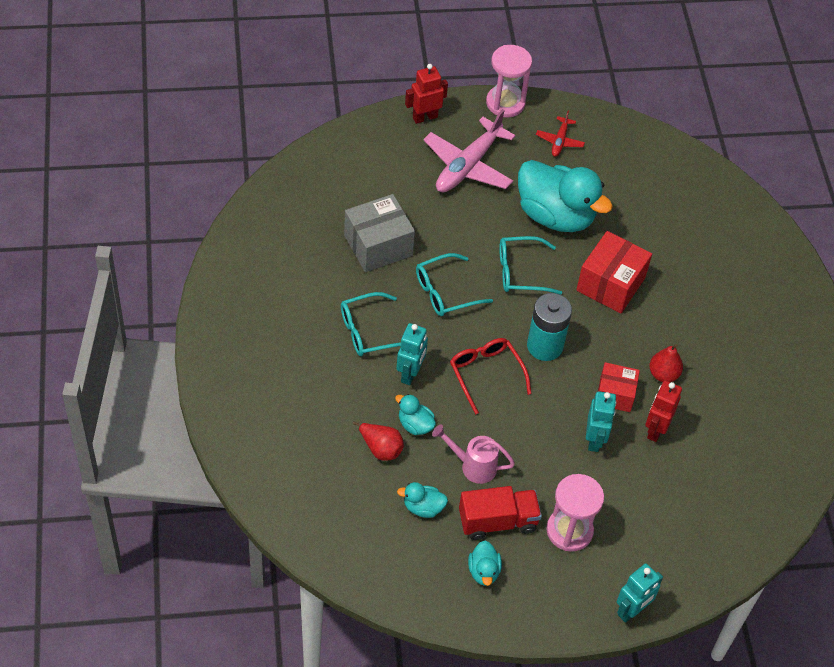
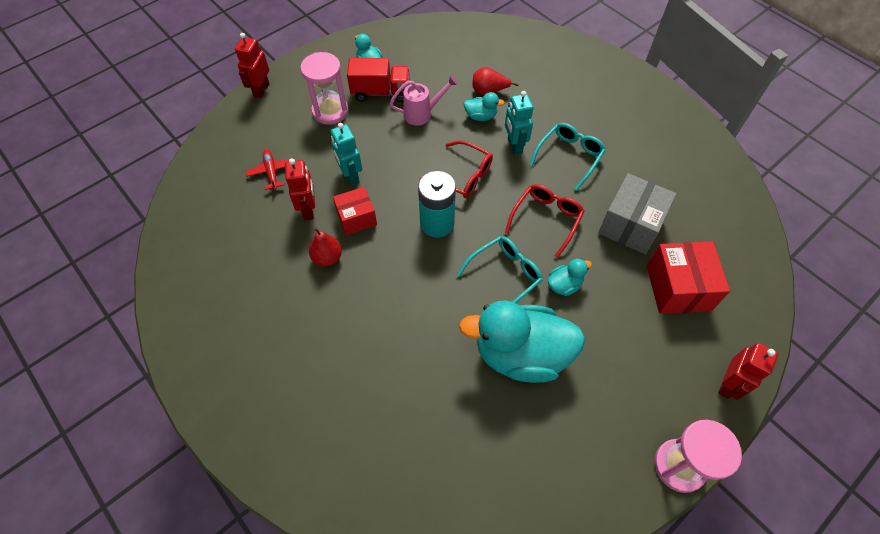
camera: 150 degrees right, 5 degrees up
turquoise duck [397,482,448,518] -> turquoise duck moved to [548,258,592,296]
turquoise glasses [416,253,493,316] -> red glasses [505,184,585,258]
pink plane [423,109,516,192] -> none
red truck [459,486,542,540] -> red truck turned 135 degrees counterclockwise [347,58,410,102]
red plane [536,110,585,157] -> red plane moved to [246,149,289,190]
red box [576,231,652,313] -> red box moved to [647,241,730,314]
turquoise robot [617,563,663,623] -> red robot [235,33,269,98]

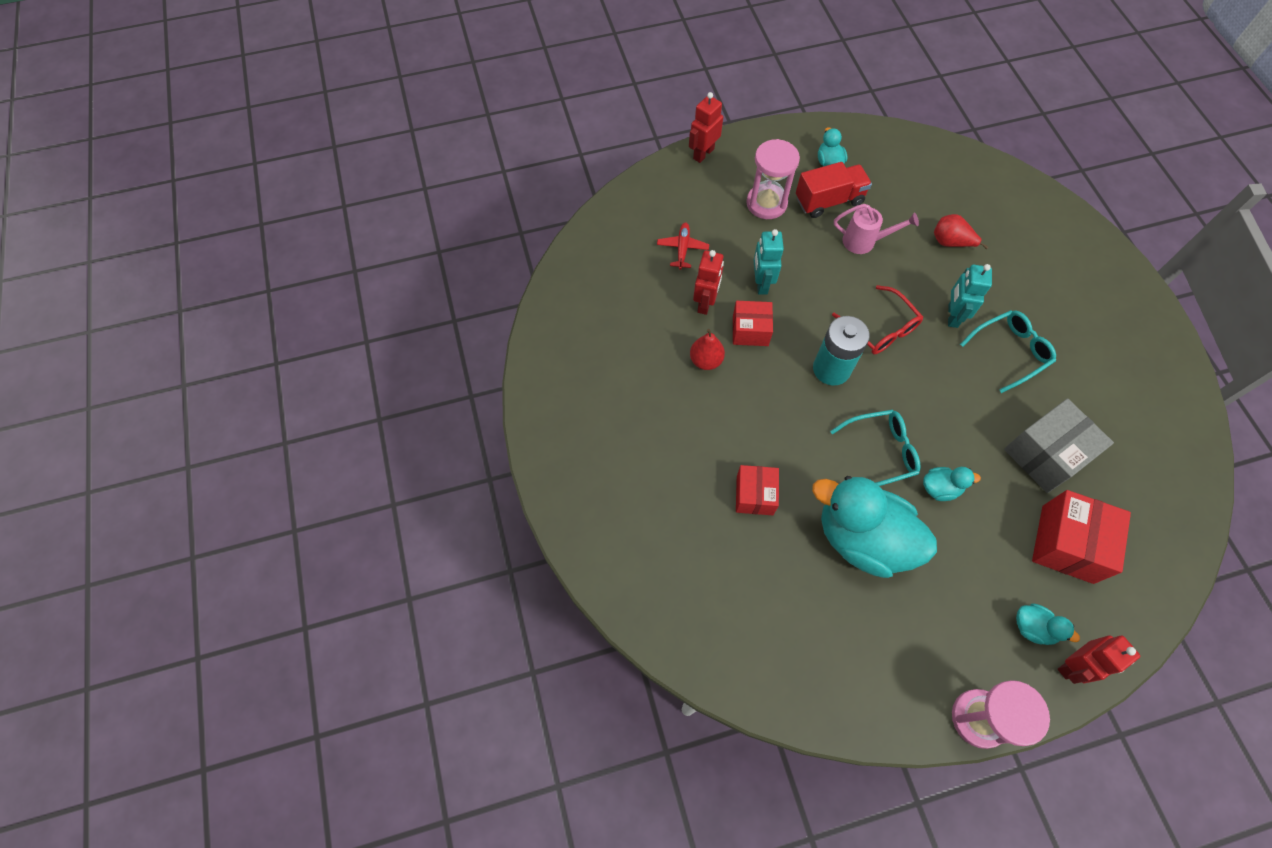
camera: 25 degrees right, 5 degrees up
red truck [347,58,410,102] -> red truck turned 45 degrees counterclockwise [796,162,872,218]
turquoise duck [463,92,505,121] -> turquoise duck moved to [1016,604,1080,645]
red glasses [505,184,585,258] -> none
none -> red box [736,465,779,515]

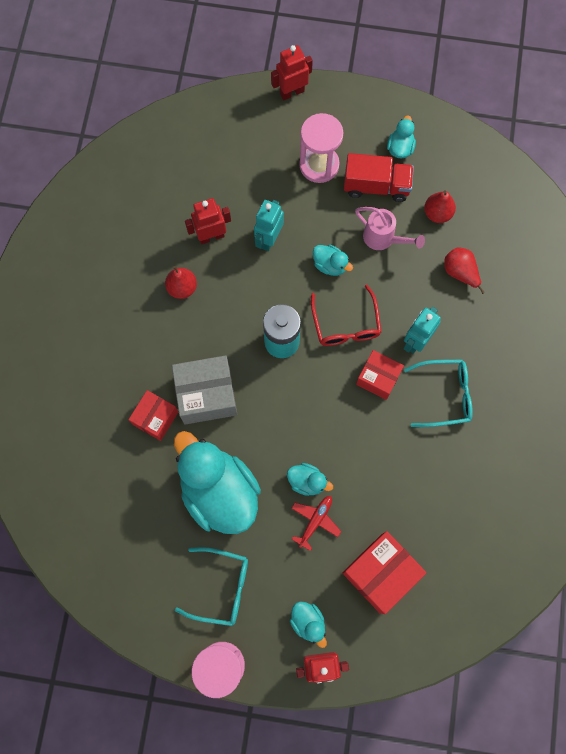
camera: 25 degrees right, 10 degrees up
red plane [657,223,709,270] -> red plane moved to [292,496,341,551]
red robot [693,250,724,315] -> red robot turned 150 degrees counterclockwise [185,198,231,244]
red box [733,301,773,346] -> red box moved to [356,350,404,400]
turquoise glasses [830,410,921,486] -> turquoise glasses moved to [175,547,248,626]
grey box [1004,398,1114,493] -> grey box moved to [172,355,237,425]
none -> turquoise duck [313,245,353,276]
none -> red pear [424,190,456,223]

